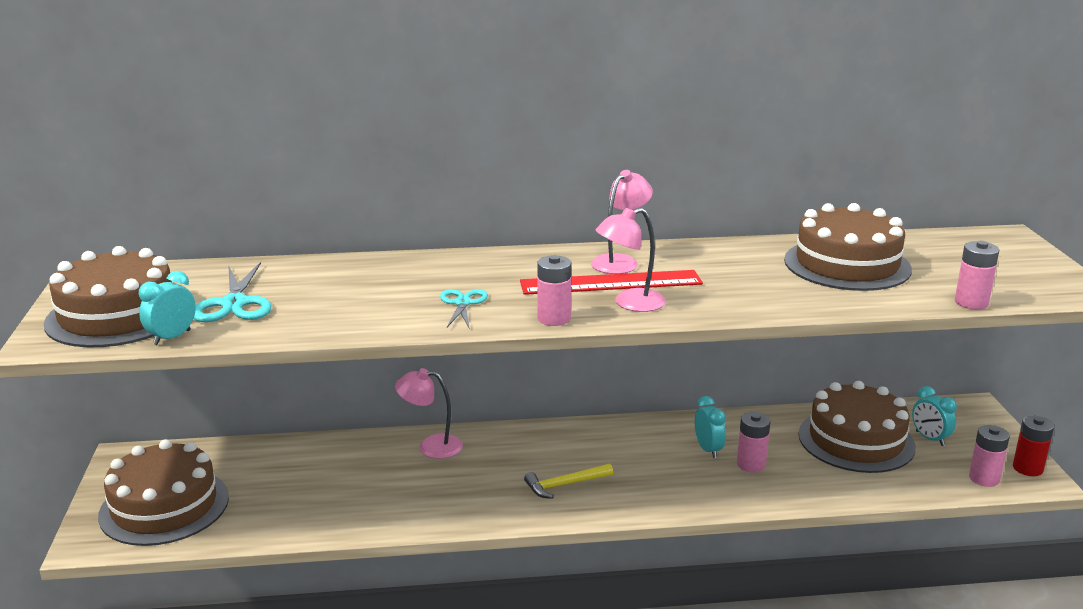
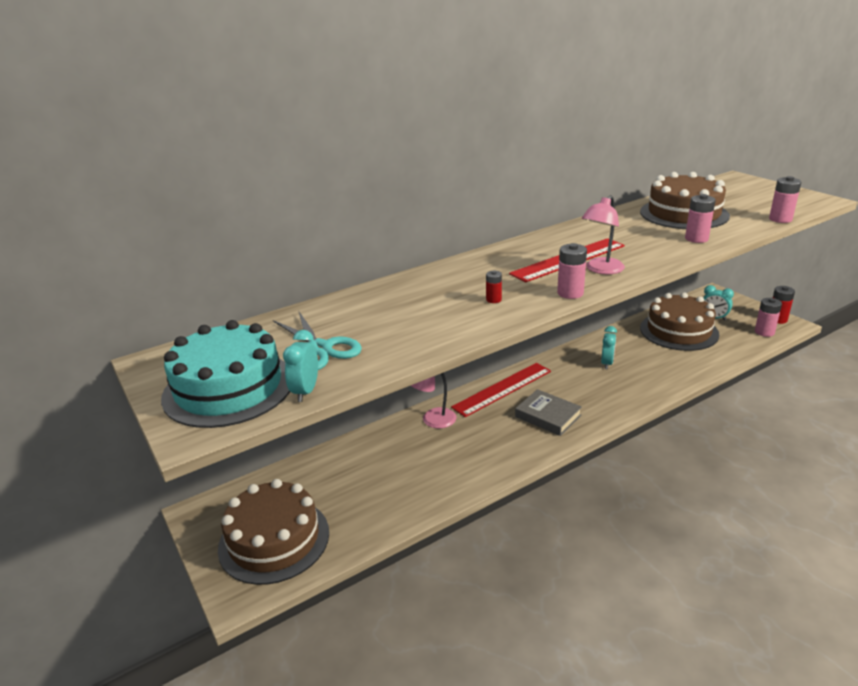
camera: 25 degrees left, 5 degrees up
brown cake [44,246,173,347] -> turquoise cake [161,320,290,428]
turquoise scissors [440,289,488,329] -> red battery [486,271,502,303]
yellow hammer [524,464,613,499] -> grey book [515,389,582,436]
pink lamp [591,170,653,274] -> none
turquoise clock [695,396,726,458] -> turquoise clock turned 60 degrees clockwise [601,326,617,369]
pink battery [737,412,770,473] -> pink battery moved to [685,194,716,243]
none -> red ruler [451,363,551,417]

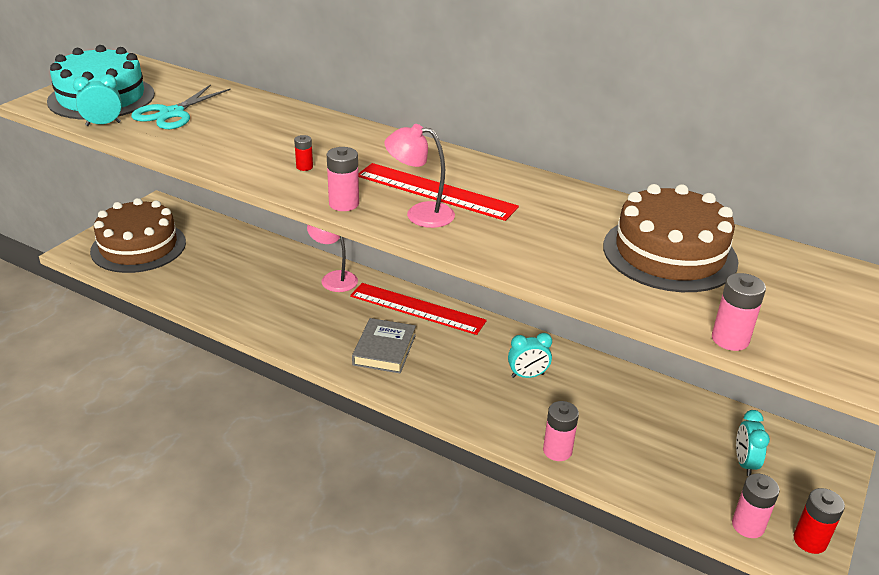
camera: 60 degrees right, 5 degrees up
brown cake [640,292,719,351] -> none
pink battery [685,194,716,243] -> pink battery moved to [543,401,579,461]

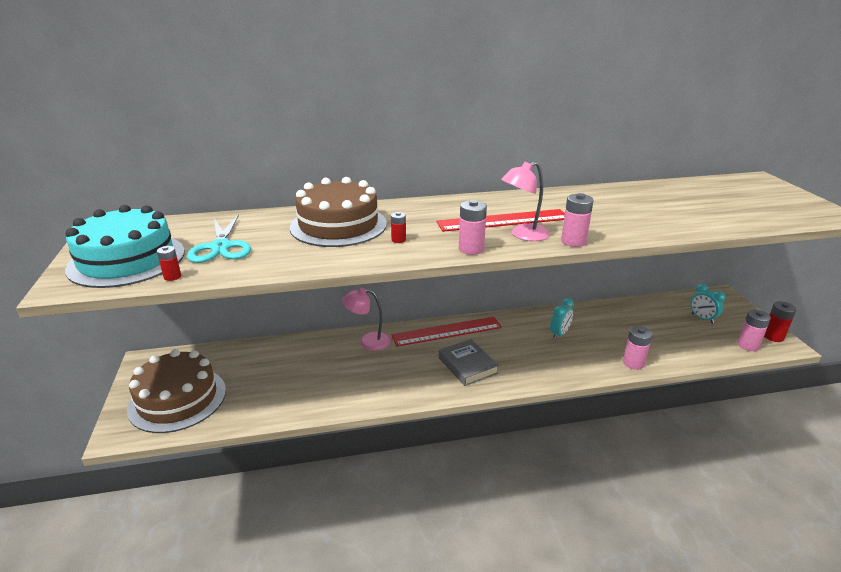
camera: 40 degrees left, 5 degrees down
turquoise clock [73,74,122,126] -> red battery [157,246,181,281]
brown cake [603,184,739,292] -> brown cake moved to [290,177,387,247]
pink battery [712,273,766,351] -> pink battery moved to [561,193,594,247]

